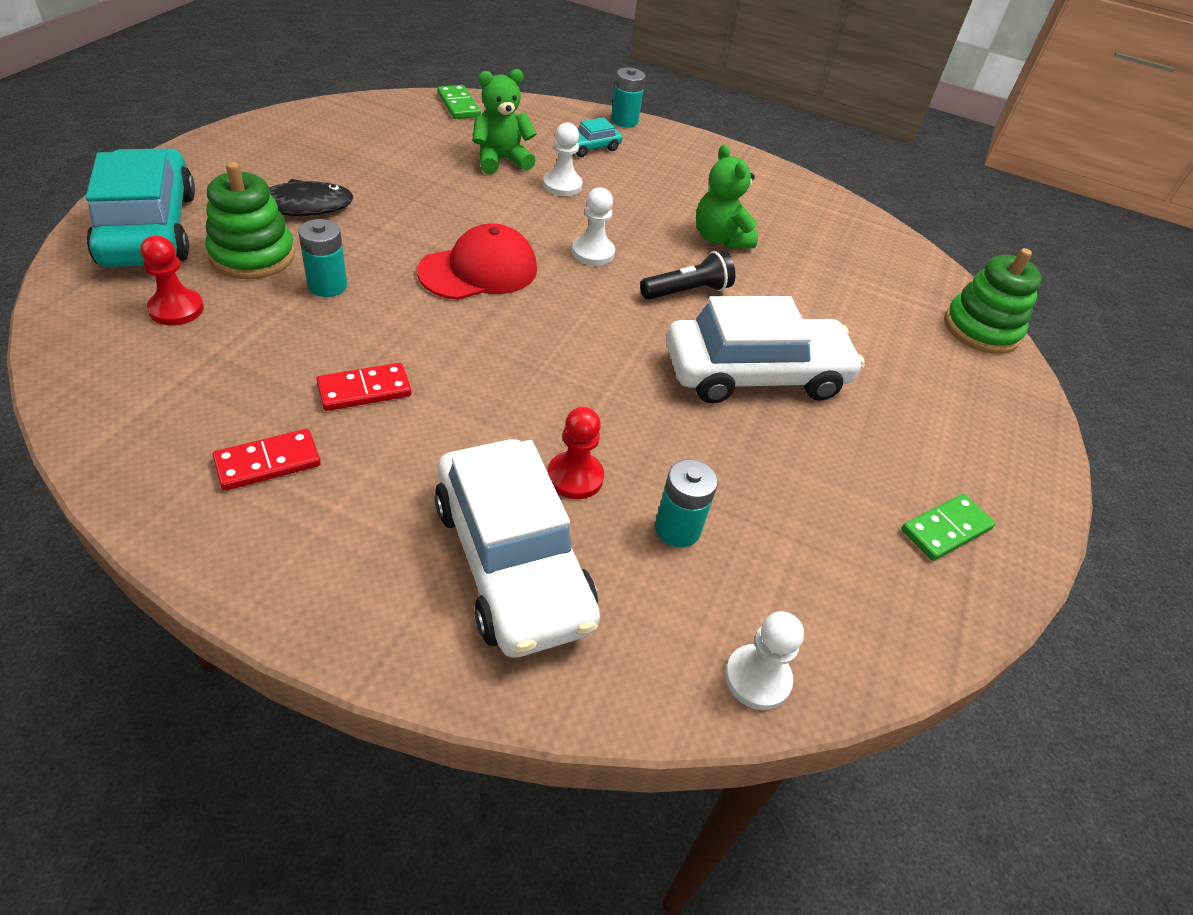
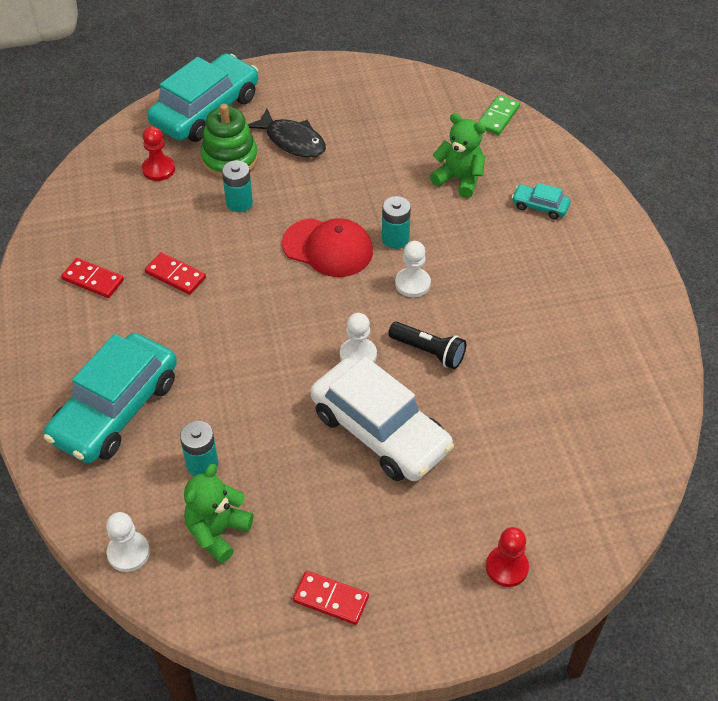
camera: 60 degrees right, 5 degrees up
white car [435,439,600,658] -> turquoise car [44,333,177,463]
white pawn [543,123,583,196] -> white pawn moved to [340,313,377,363]
red pawn [548,407,604,499] -> red pawn moved to [486,527,529,587]
turquoise battery [611,67,645,127] -> turquoise battery moved to [382,196,411,249]
green teddy bear [696,145,758,248] -> green teddy bear moved to [184,464,253,563]
green domino [901,494,995,561] -> red domino [293,571,369,625]
green stacking toy [944,248,1042,354] -> none

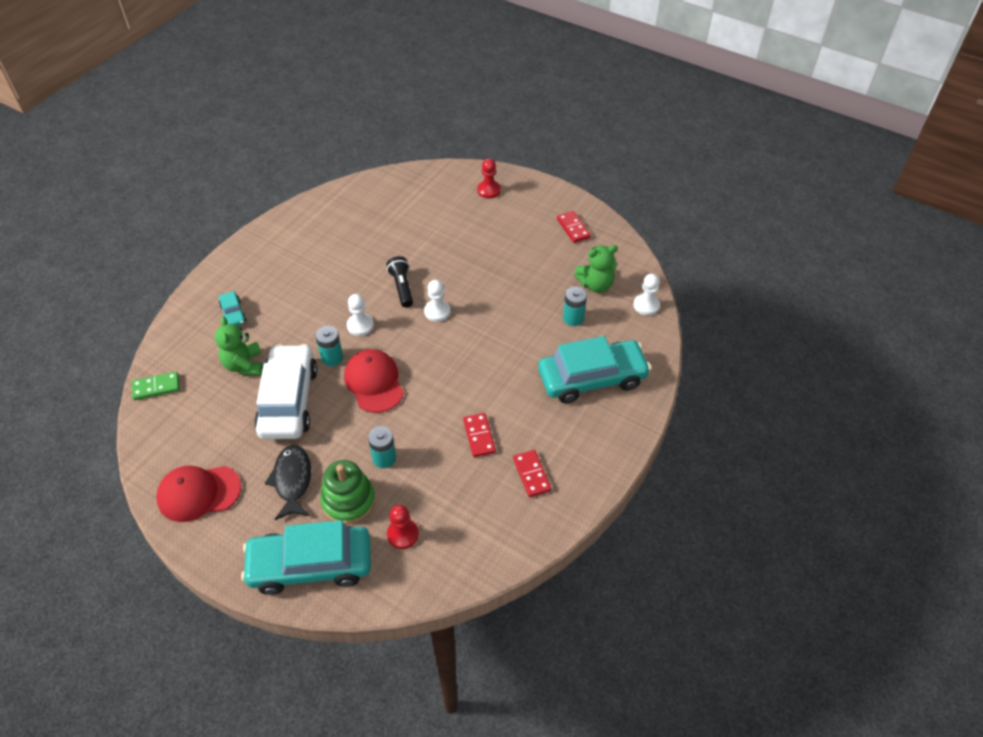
camera: 135 degrees left, 0 degrees up
white car [310,357,454,481] -> white car moved to [254,344,317,439]
none -> red cap [156,466,241,522]

